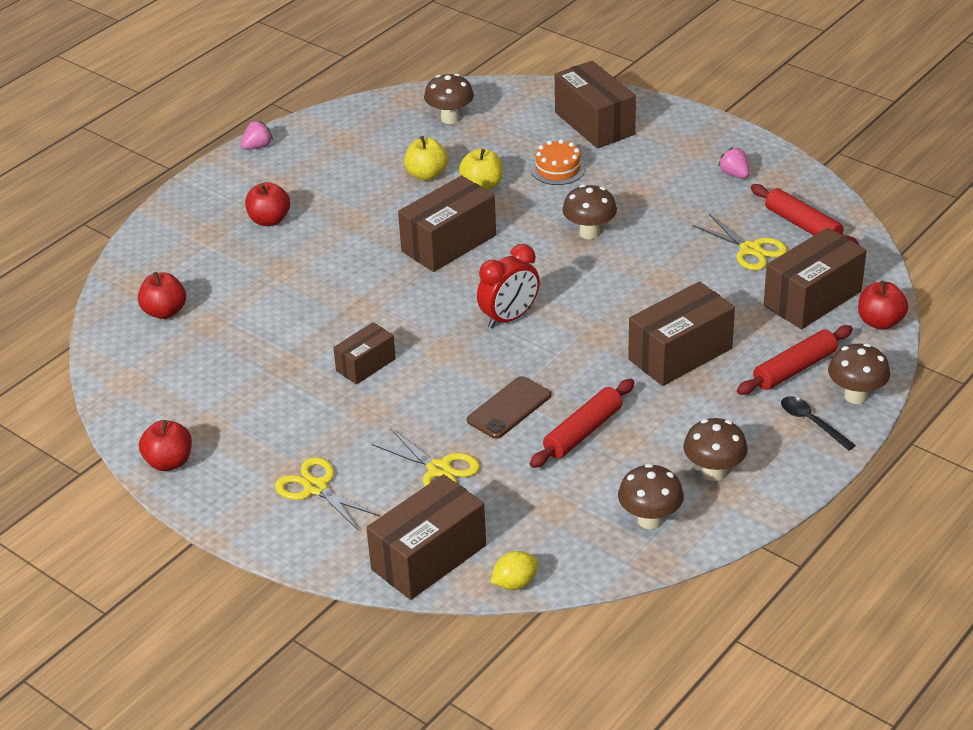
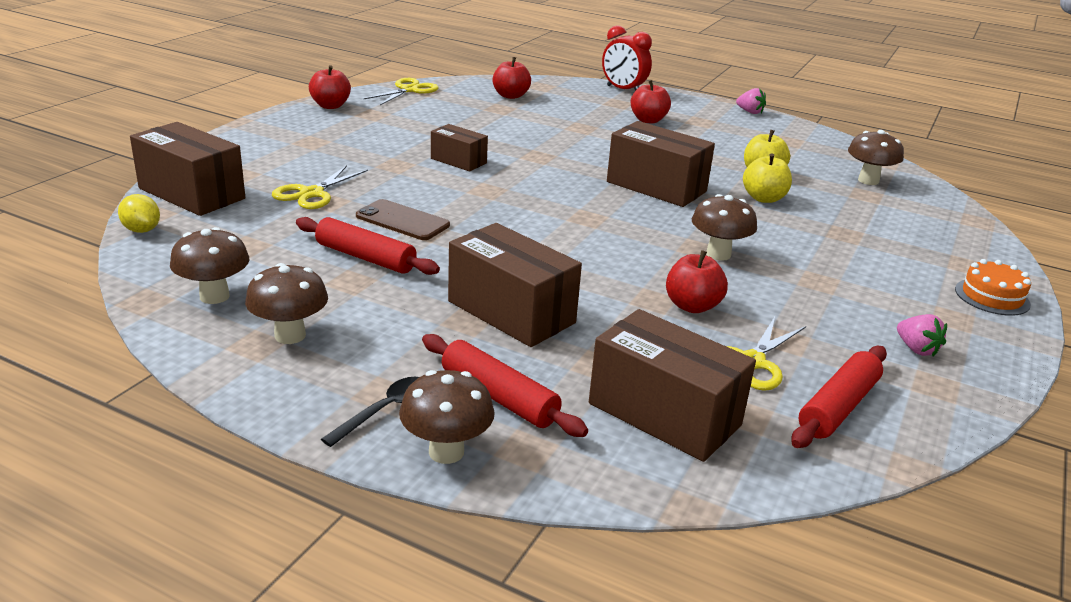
camera: 75 degrees right, 10 degrees down
yellow scissors [275,457,380,531] -> yellow scissors moved to [363,78,438,105]
red clock [477,244,540,329] -> red clock moved to [602,25,652,91]
orange cake [531,139,585,185] -> orange cake moved to [955,259,1031,316]
brown box [555,61,636,148] -> none
pink strawberry [718,147,749,179] -> pink strawberry turned 105 degrees clockwise [897,314,947,357]
red apple [858,281,908,330] -> red apple moved to [666,250,728,313]

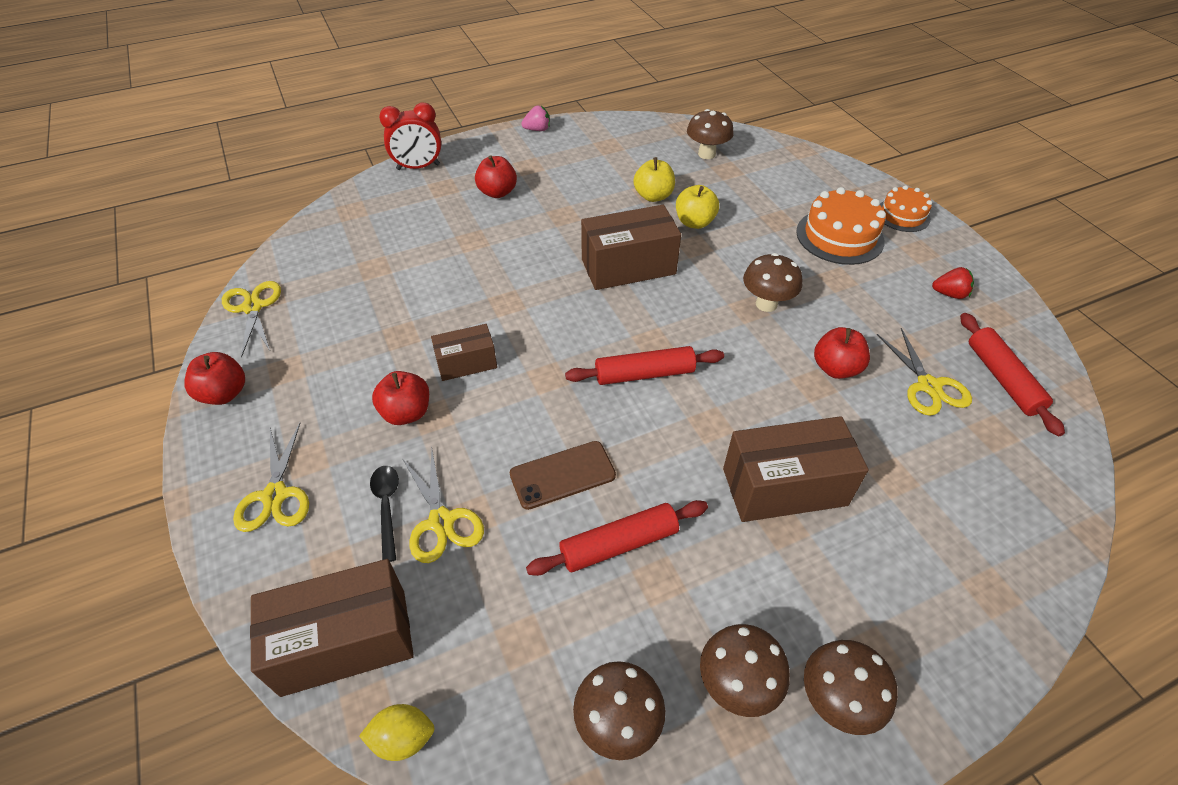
camera: 50 degrees left, 20 degrees up
black spoon [321,377,419,447] -> black spoon moved to [370,466,399,562]
brown mushroom [399,370,495,464] -> brown mushroom moved to [804,640,898,735]
red rolling pin [422,334,588,437] -> red rolling pin moved to [565,346,724,385]
red apple [493,57,531,99] -> red apple moved to [372,371,429,425]
brown box [589,309,756,462] -> none
pink strawberry [897,314,947,357] -> red strawberry [932,267,974,299]
none -> yellow scissors [233,423,309,532]
none -> orange cake [796,187,886,265]

